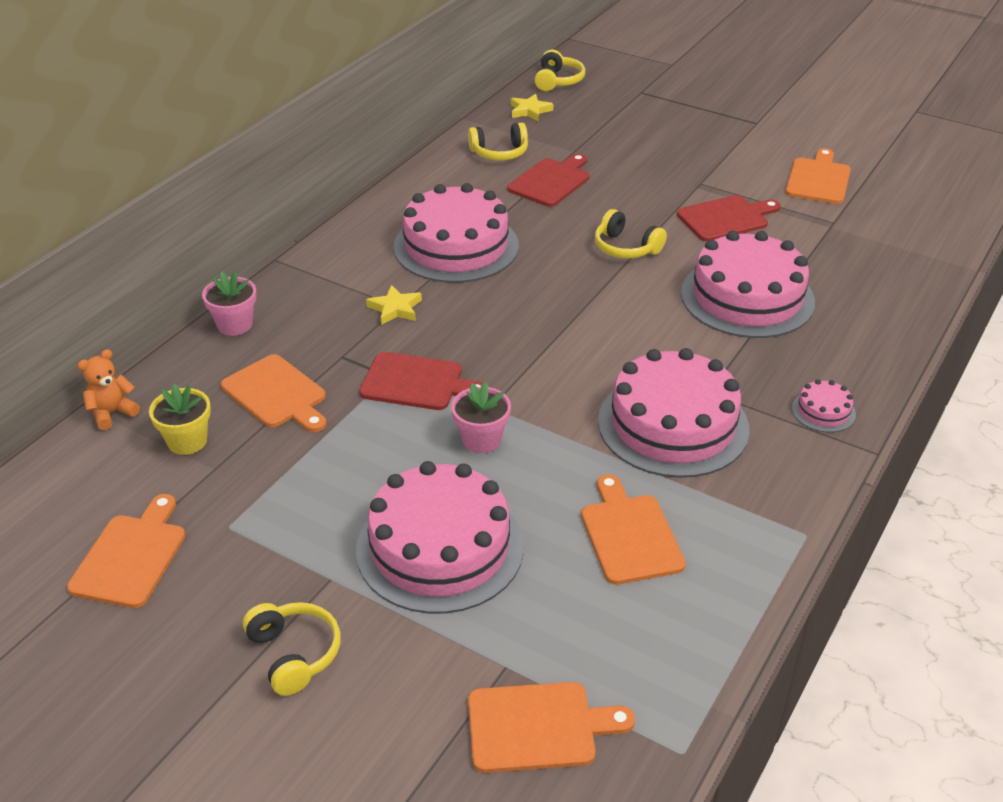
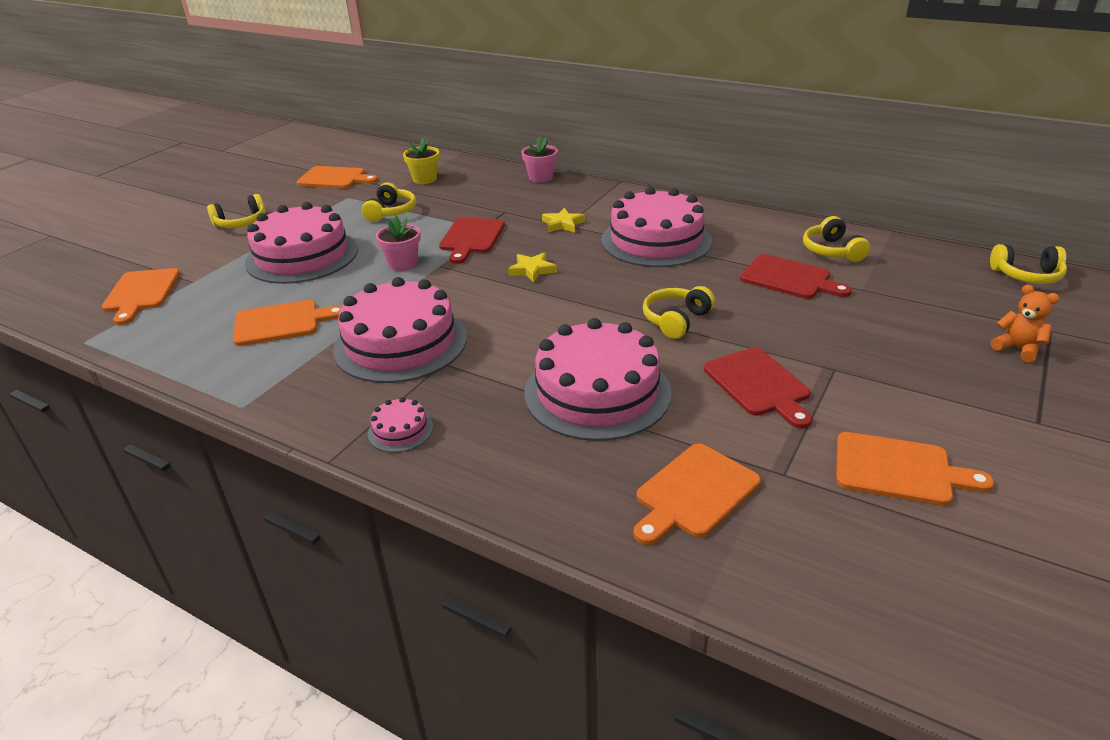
camera: 90 degrees right, 5 degrees down
orange teddy bear [77,349,140,430] -> orange teddy bear moved to [991,285,1060,363]
orange cutting board [221,354,326,432] -> orange cutting board moved to [633,443,761,545]
yellow star [511,94,553,121] -> yellow star moved to [508,252,557,283]
none -> yellow headphones [362,182,416,222]

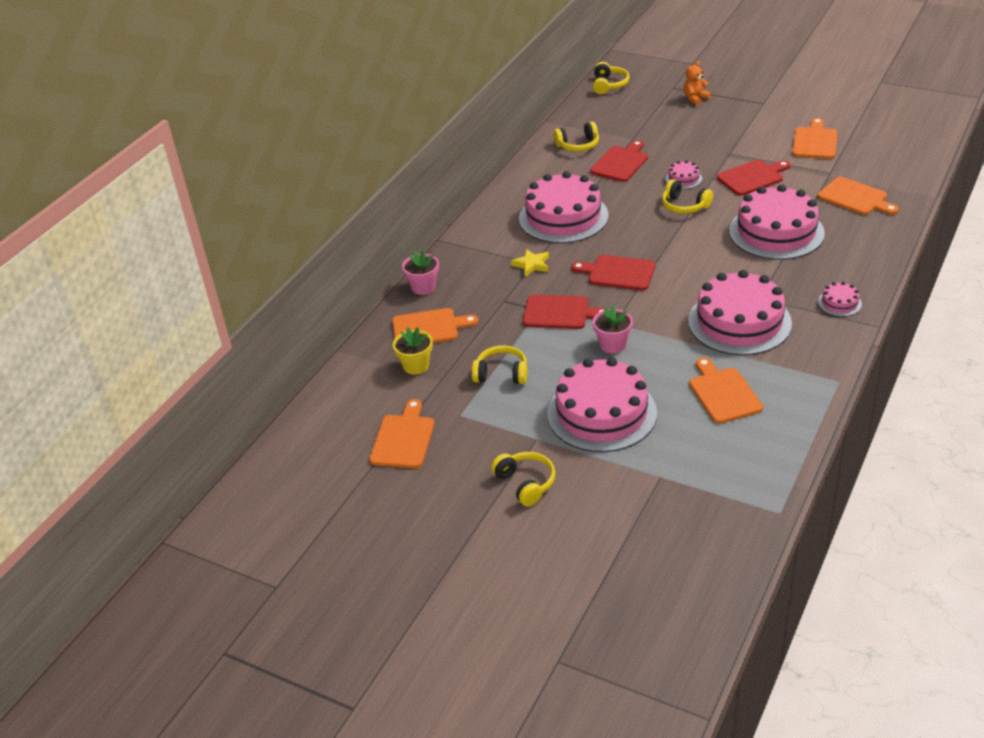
camera: 90 degrees left, 5 degrees up
orange cutting board [101,268,180,325] -> orange cutting board moved to [392,308,478,343]
yellow star [508,252,557,283] -> red cutting board [571,255,655,291]
none -> pink cake [665,160,702,189]

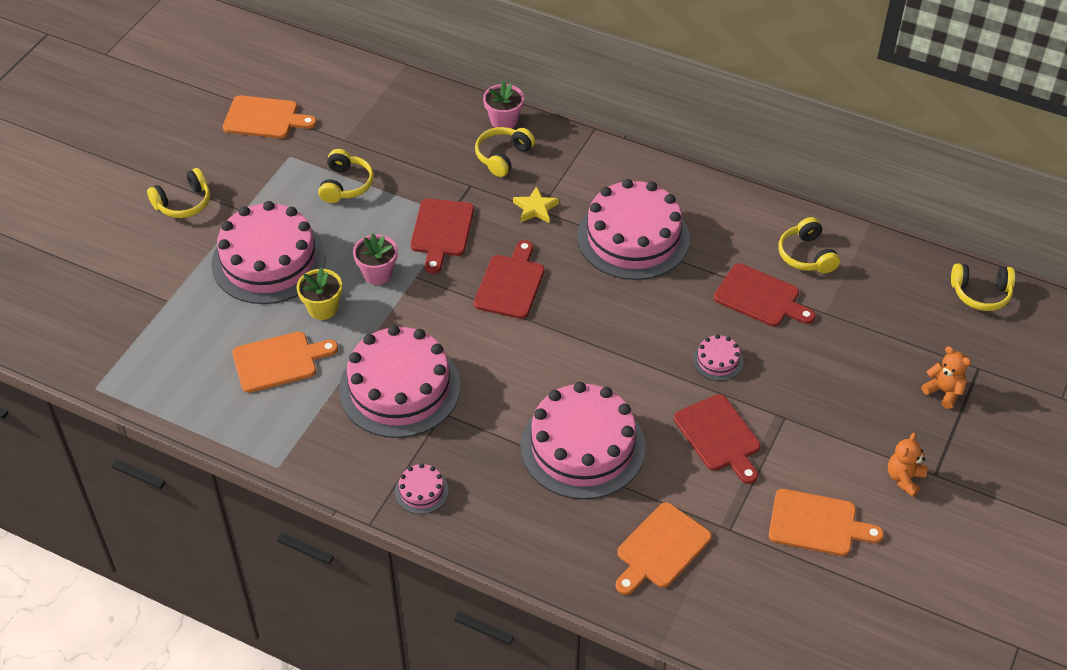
camera: 85 degrees right, 10 degrees up
orange cutting board [392,308,478,343] -> none
yellow flower pot [393,327,433,375] -> yellow flower pot moved to [297,268,342,320]
yellow headphones [662,179,713,214] -> yellow headphones moved to [475,127,535,177]
none -> orange teddy bear [888,433,928,497]

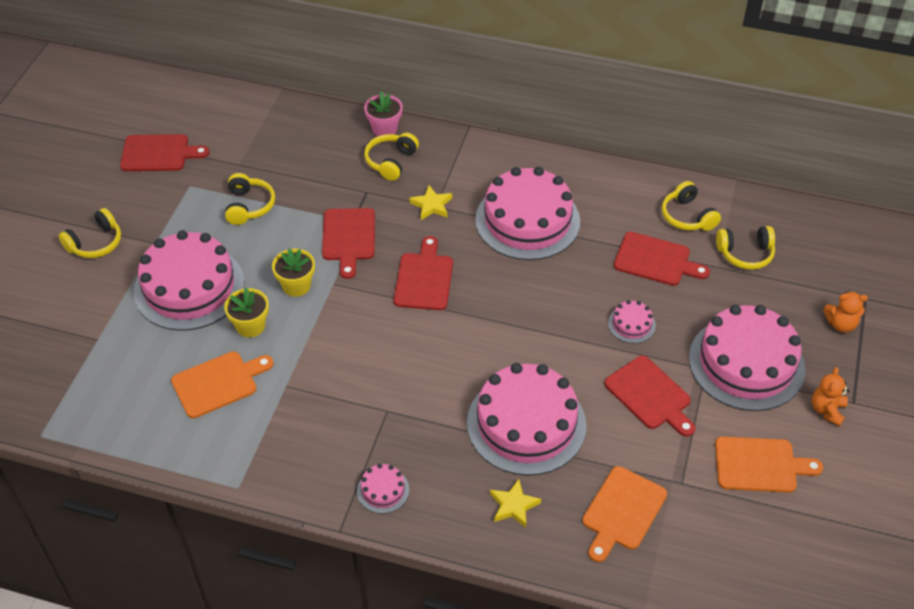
camera: 10 degrees left, 0 degrees up
orange cutting board [223,95,317,138] -> red cutting board [120,134,209,171]
pink cake [339,325,461,438] -> pink cake moved to [689,305,805,411]
pink flower pot [353,234,398,285] -> yellow flower pot [272,248,315,297]
orange teddy bear [922,346,971,409] -> orange teddy bear turned 150 degrees clockwise [823,291,868,333]
yellow headphones [951,263,1015,311] -> yellow headphones moved to [716,226,775,270]
none -> yellow star [490,479,541,528]

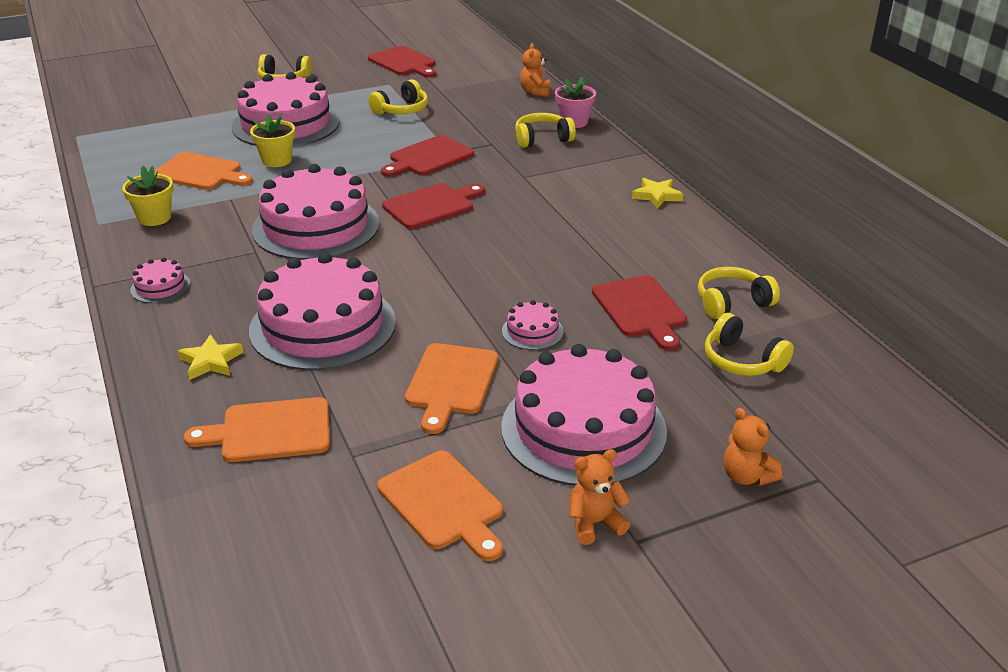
camera: 50 degrees right, 15 degrees down
yellow flower pot [272,248,315,297] -> yellow flower pot moved to [122,166,174,226]
yellow star [409,185,452,220] -> yellow star moved to [632,178,683,209]
pink cake [475,167,580,260] -> pink cake moved to [252,164,380,260]
red cutting board [604,356,695,437] -> orange cutting board [405,343,498,434]
yellow headphones [662,181,721,231] -> yellow headphones turned 45 degrees clockwise [698,267,780,319]
none -> orange teddy bear [520,43,550,97]

